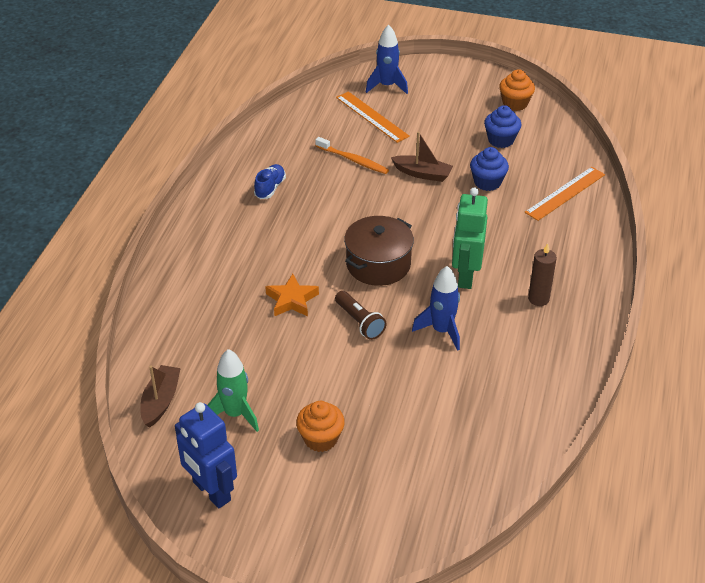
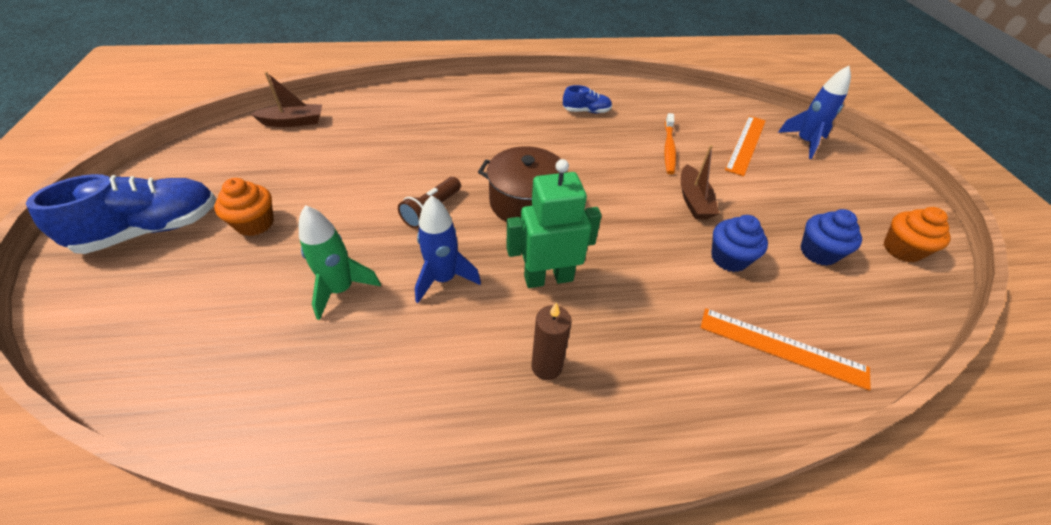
camera: 65 degrees right, 5 degrees up
blue robot [175,402,237,508] -> none
green rocket [207,349,259,432] -> green rocket moved to [299,205,381,320]
orange star [265,274,319,316] -> none
none -> blue shoe [26,174,217,254]

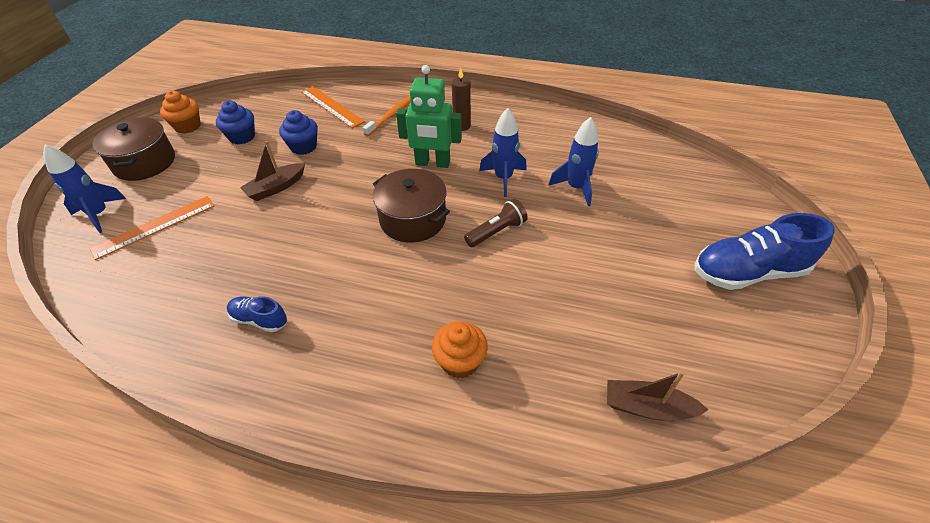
camera: 155 degrees left, 0 degrees up
orange cupcake [214,178,274,236] -> orange cupcake moved to [432,321,488,378]
green rocket [299,205,381,320] -> blue rocket [548,117,599,206]
orange toothbrush [664,113,676,175] -> orange toothbrush moved to [363,96,411,136]
brown boat [681,145,719,219] -> brown boat turned 150 degrees counterclockwise [240,141,305,201]
none -> brown pot [93,117,175,181]

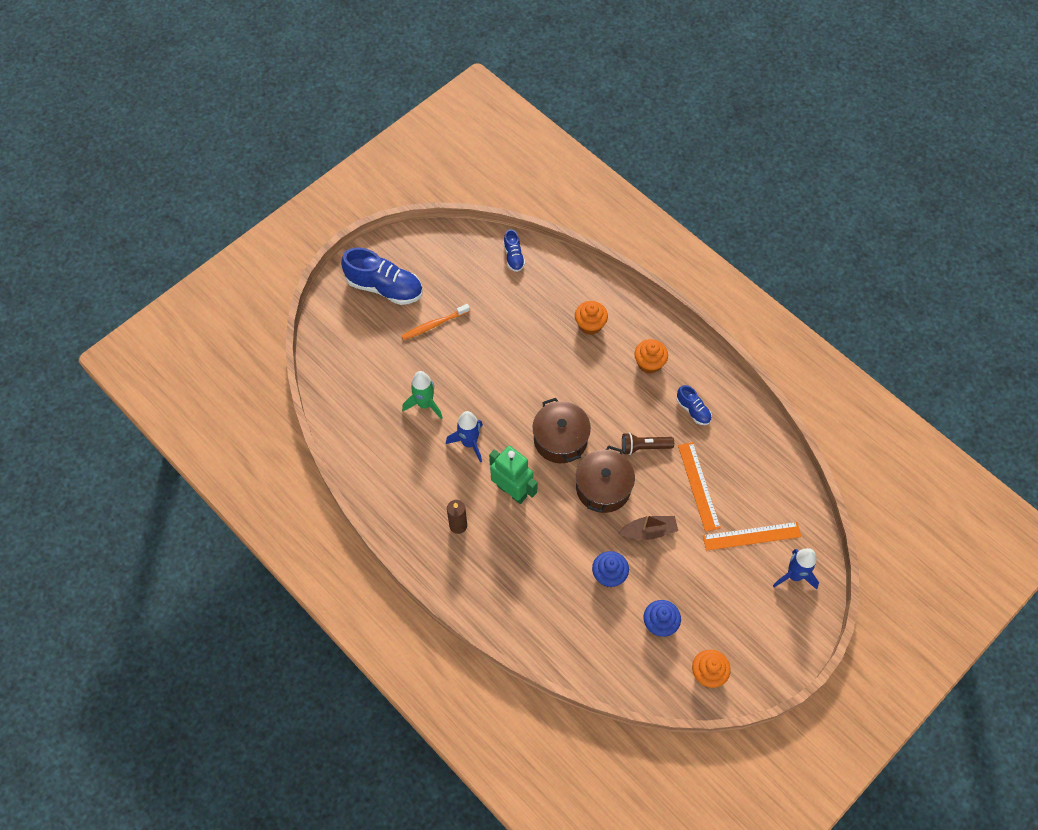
camera: 150 degrees left, 15 degrees up
brown pot [93,117,175,181] -> brown pot moved to [576,445,635,513]
orange ruler [301,86,365,128] -> orange ruler moved to [678,442,721,532]
orange toothbrush [363,96,411,136] -> orange toothbrush moved to [401,304,470,340]
brown flashlight [464,199,528,247] -> brown flashlight moved to [622,432,674,455]
blue rocket [548,117,599,206] -> green rocket [402,371,443,419]
brown boat [607,371,708,420] -> blue shoe [503,229,525,272]
none -> orange cupcake [634,339,668,374]

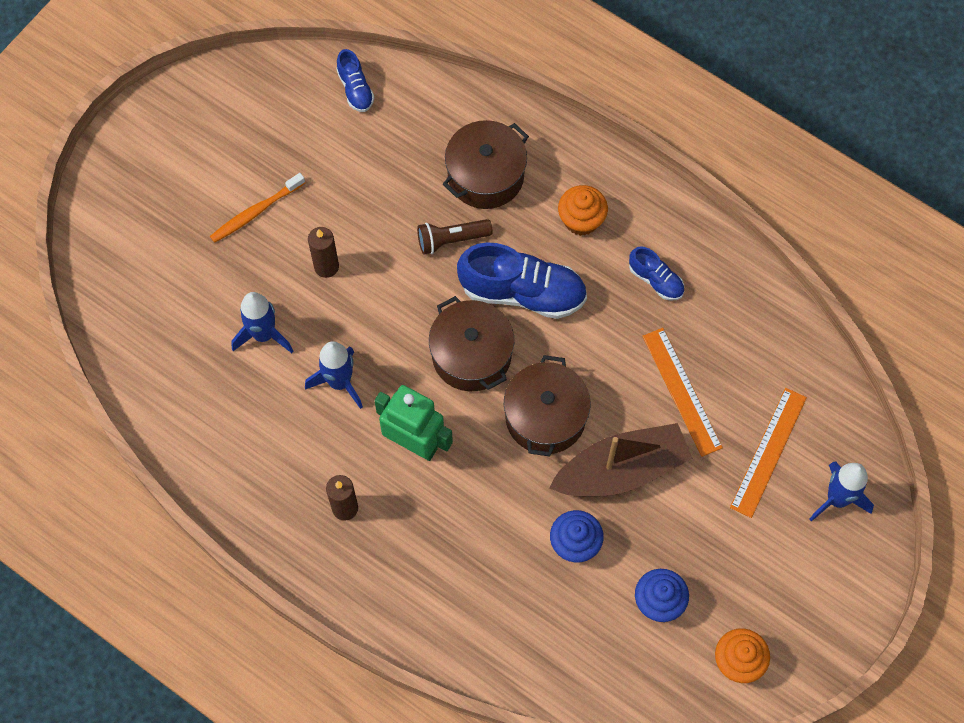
camera: 10 degrees left, 5 degrees up
blue shoe [341,248,423,305] -> blue shoe moved to [457,242,587,319]
green rocket [402,371,443,419] -> blue rocket [231,292,293,353]
orange cupcake [575,301,608,335] -> brown pot [443,120,529,209]
brown boat [619,515,678,540] -> brown boat [549,423,693,496], size x1.67
brown flashlight [622,432,674,455] -> brown flashlight moved to [417,219,493,255]
orange ruler [703,522,801,551] -> orange ruler turned 45 degrees counterclockwise [730,388,807,518]
none -> brown candle [308,227,339,278]

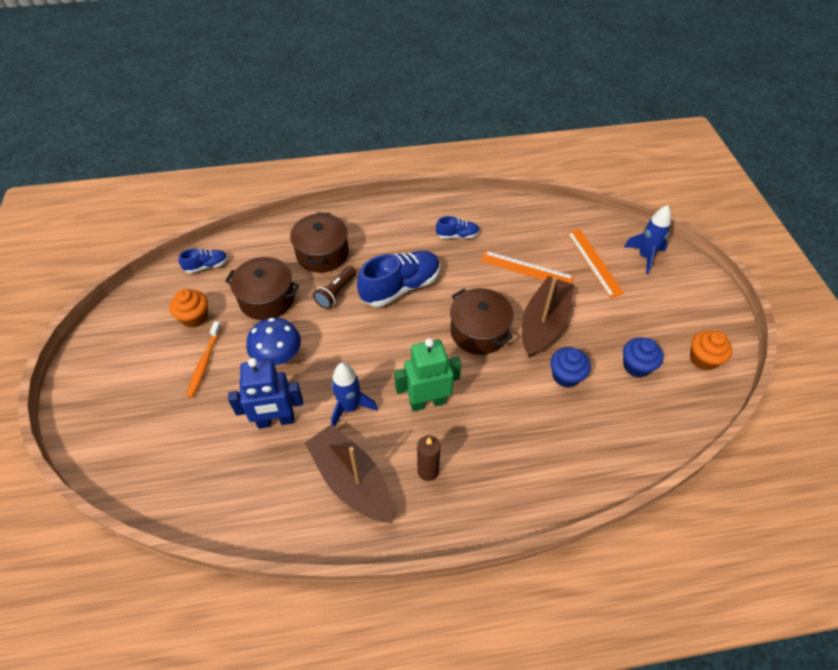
camera: 45 degrees left, 15 degrees down
blue rocket [231,292,293,353] -> blue robot [228,358,303,429]
brown candle [308,227,339,278] -> blue mushroom [246,318,301,366]
blue shoe [336,49,374,112] -> blue shoe turned 45 degrees counterclockwise [179,249,228,273]
brown pot [429,296,514,391] -> brown pot moved to [225,257,299,320]
orange cupcake [558,185,608,236] -> orange cupcake moved to [169,289,208,328]
none -> brown boat [305,424,393,523]

